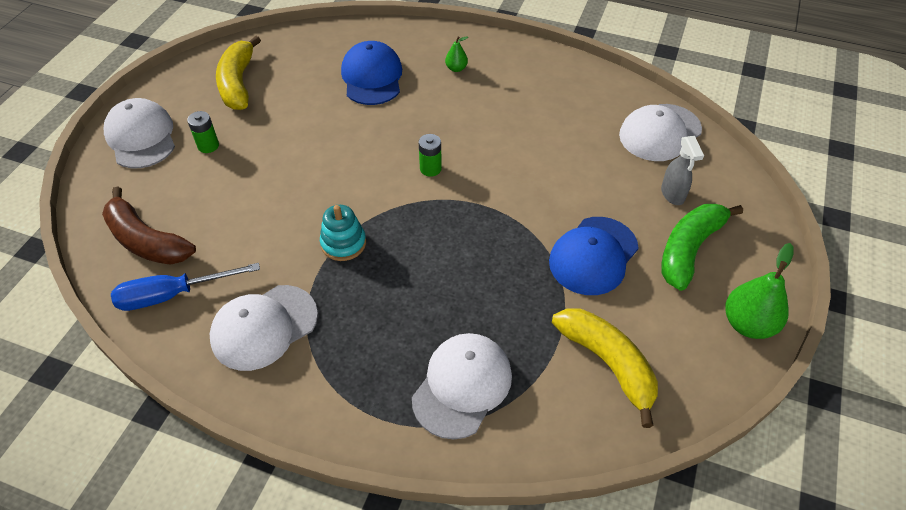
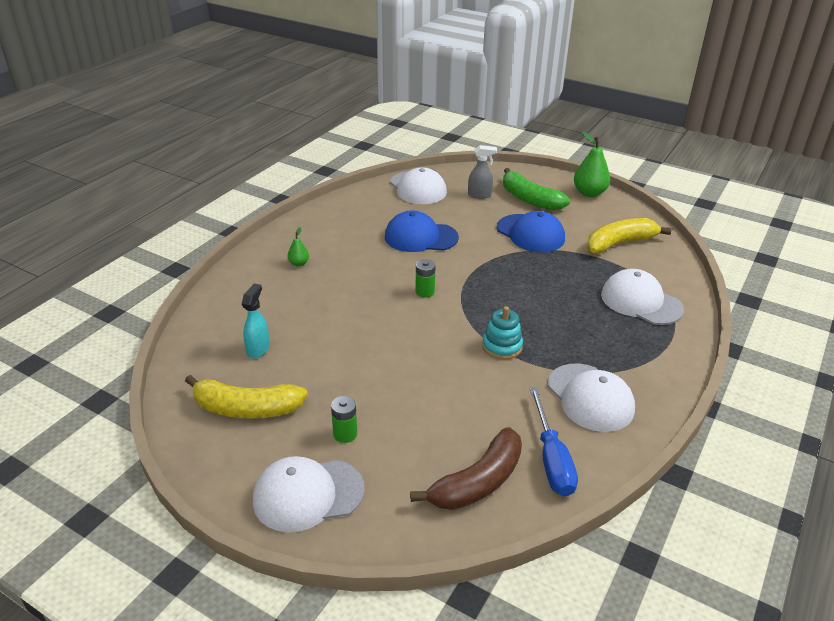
camera: 80 degrees left, 15 degrees down
blue cap [341,41,402,105] -> blue cap moved to [385,210,459,252]
none -> turquoise spray bottle [242,284,270,359]

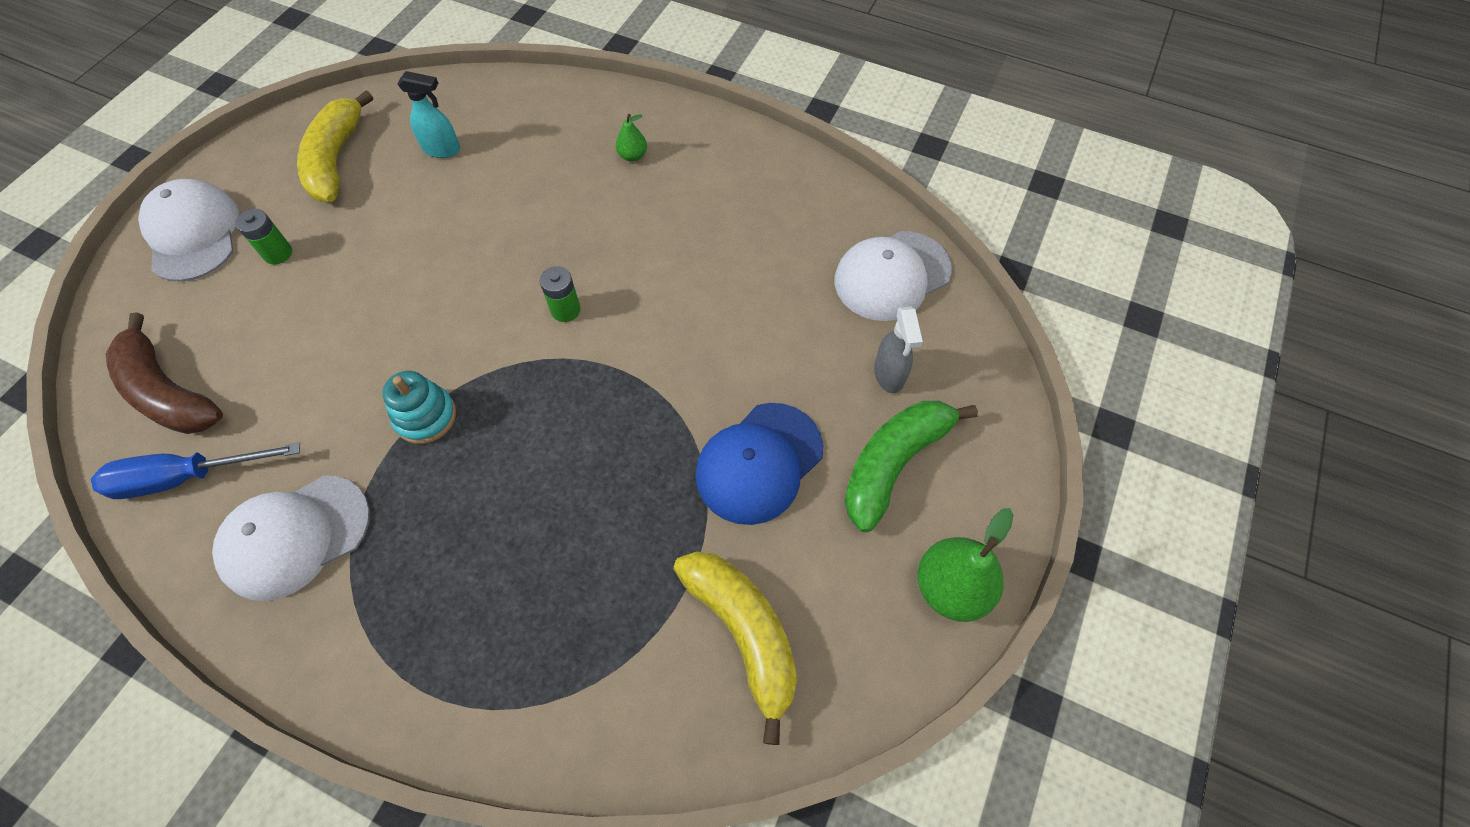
camera: 85 degrees right, 25 degrees up
blue cap [385,210,459,252] -> none
white cap [601,269,684,325] -> none

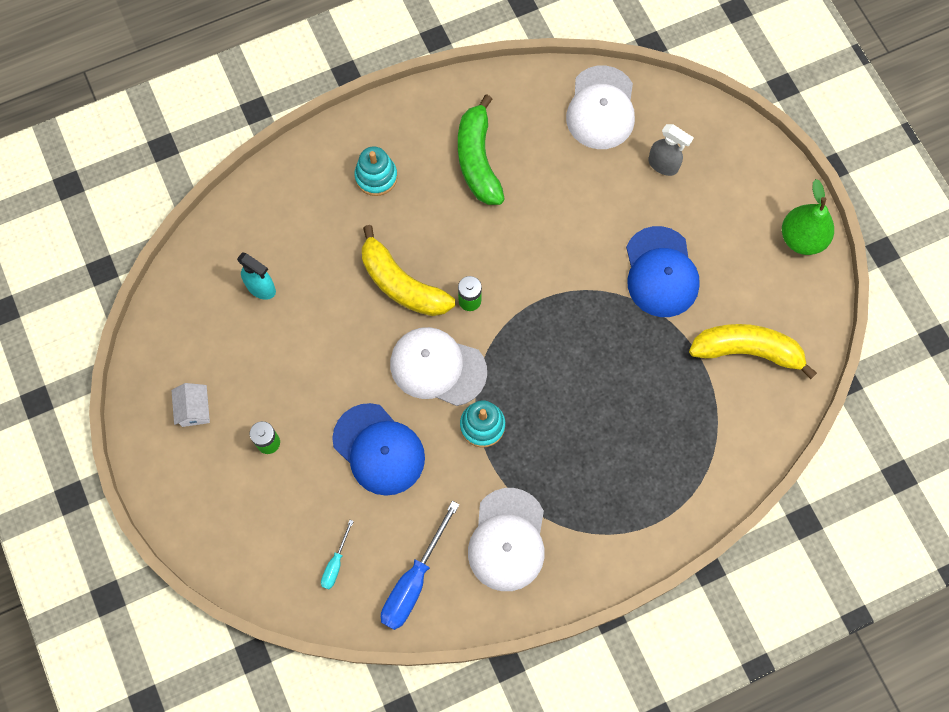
camera: 50 degrees left, 10 degrees up
brown banana [106,312,223,434] -> turquoise screwdriver [321,520,354,589]
white cap [138,179,239,282] -> white cap moved to [390,327,487,406]
yellow banana [297,90,373,202] -> yellow banana moved to [362,225,455,316]
turquoise spray bottle [397,71,460,158] -> turquoise spray bottle turned 75 degrees clockwise [237,252,276,300]
green pear [616,114,647,161] -> turquoise stacking toy [355,147,398,196]
green banana [844,401,978,532] -> green banana moved to [458,94,505,205]
none -> white house [171,383,210,427]
none -> blue cap [332,403,425,496]

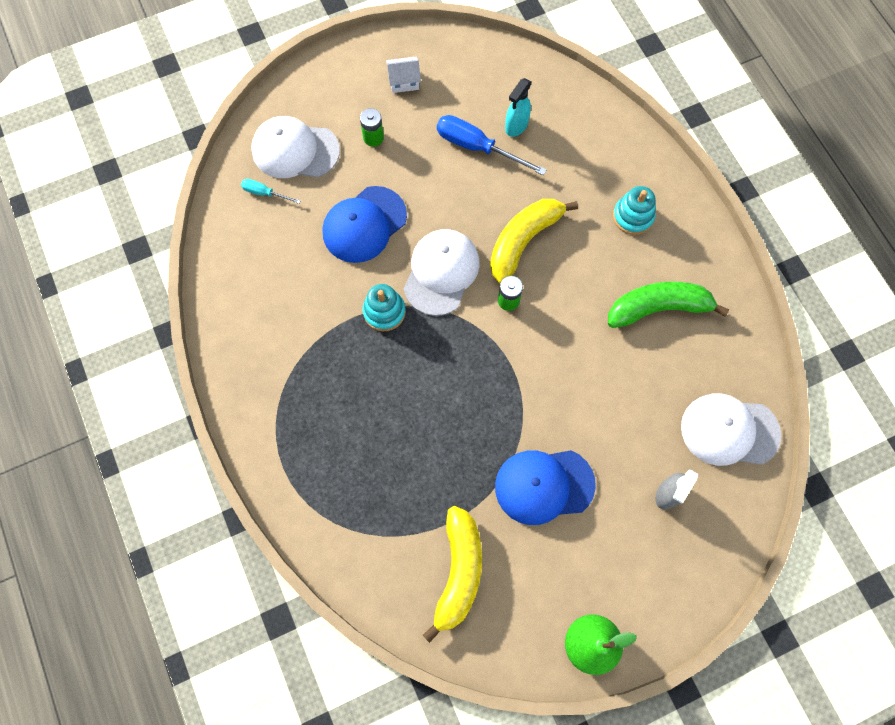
camera: 90 degrees right, 0 degrees up
blue screwdriver [381,501,459,630] -> blue screwdriver moved to [437,115,547,175]
white cap [468,488,545,591] -> white cap moved to [251,116,340,178]

